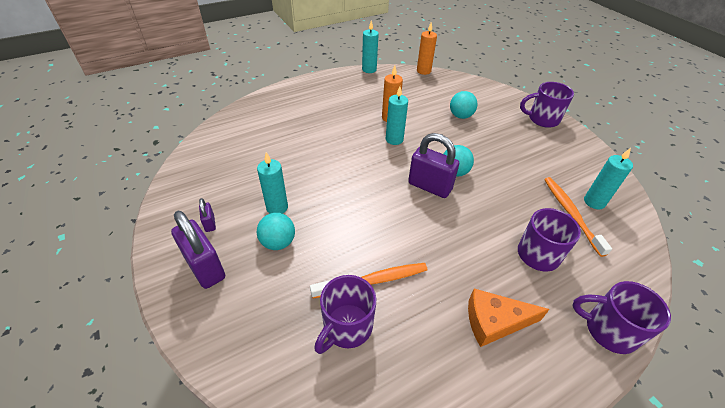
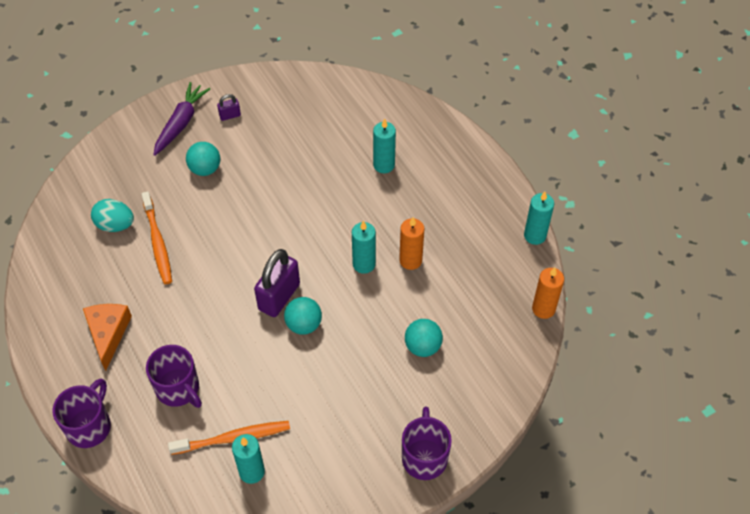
camera: 90 degrees right, 10 degrees up
purple padlock [171,211,225,289] -> purple carrot [153,82,210,156]
turquoise candle [257,152,288,214] -> turquoise candle moved to [373,118,396,173]
purple mug [314,275,376,354] -> turquoise egg [91,199,134,232]

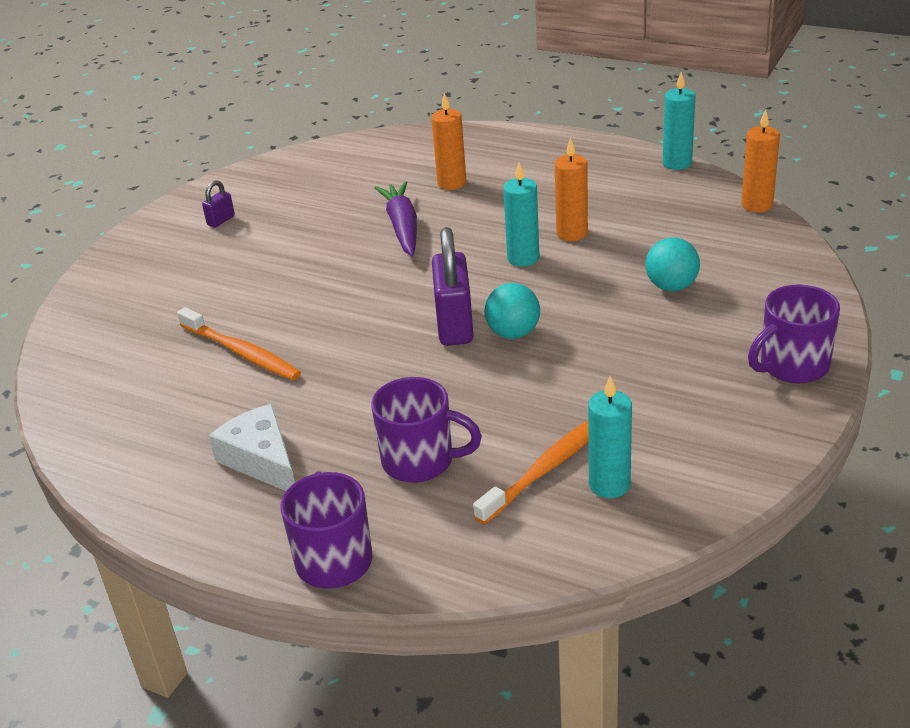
camera: 30 degrees left, 20 degrees down
orange cheese [83,304,132,371] -> white cheese [208,404,295,491]
turquoise egg [91,199,134,232] -> none
purple carrot [153,82,210,156] -> purple carrot moved to [375,181,417,256]
turquoise ball [186,142,220,176] -> none
turquoise candle [373,118,396,173] -> orange candle [431,93,466,190]
purple mug [402,407,452,480] -> purple mug turned 90 degrees counterclockwise [748,285,840,383]

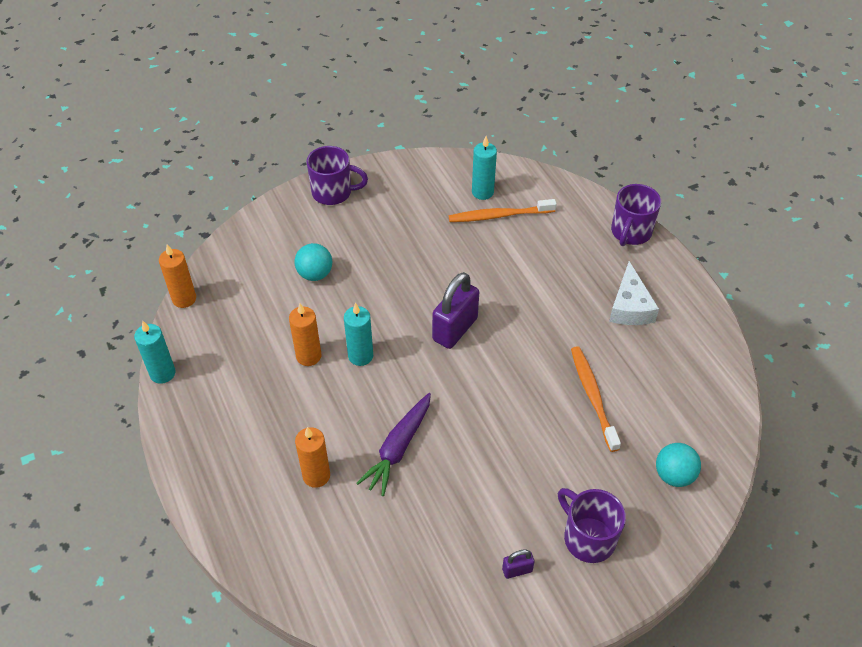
camera: 145 degrees left, 15 degrees up
purple mug [371,377,482,483] -> purple mug moved to [558,488,626,563]
turquoise ball [485,283,540,339] -> turquoise ball moved to [656,443,701,487]

